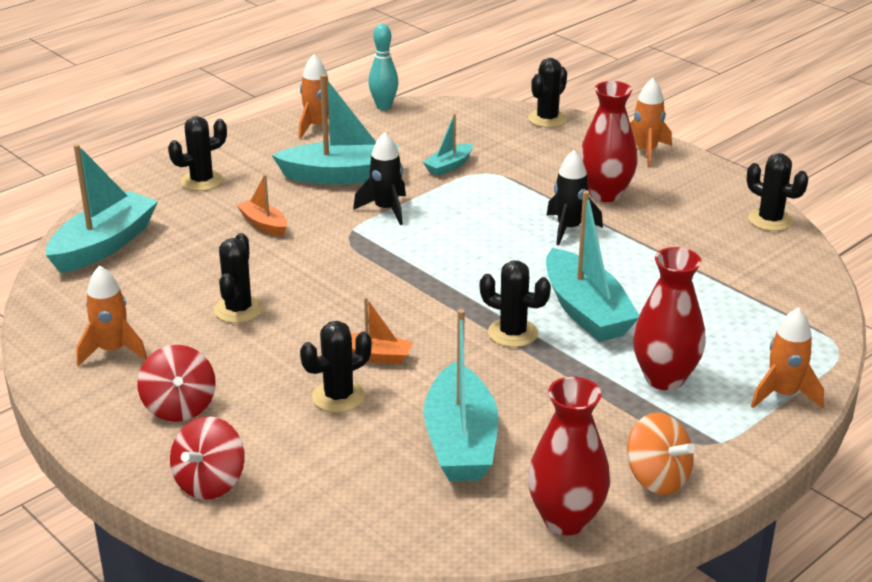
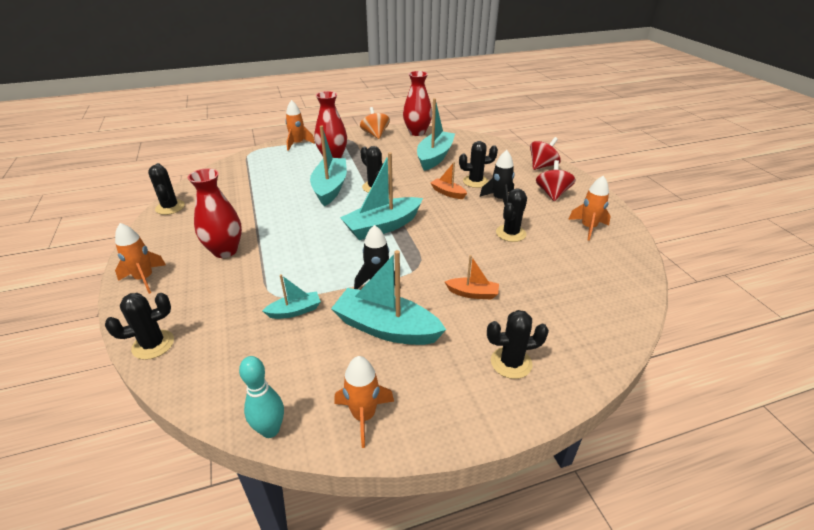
camera: 155 degrees left, 5 degrees up
turquoise boat [46,144,158,273] -> turquoise boat moved to [340,152,423,240]
orange boat [237,175,287,236] -> orange boat turned 60 degrees counterclockwise [445,255,499,300]
black rocket [546,150,603,246] -> black rocket moved to [480,150,515,205]

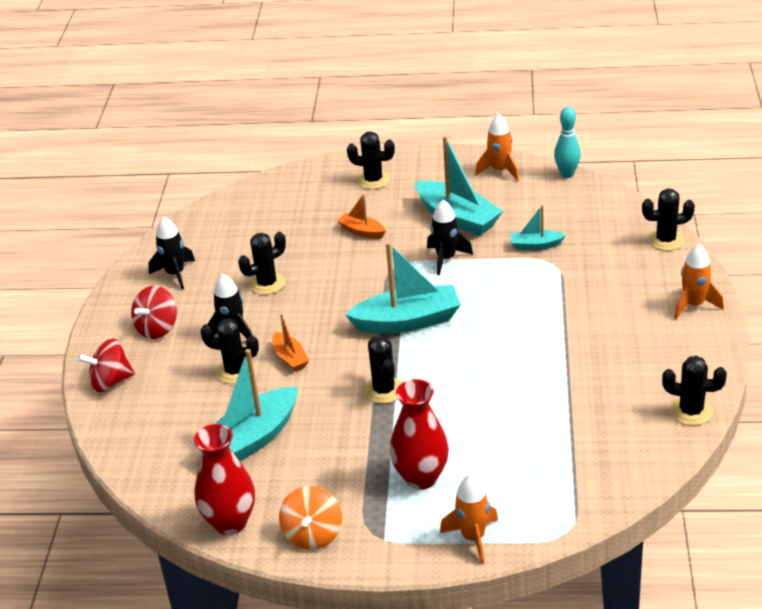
camera: 155 degrees left, 0 degrees up
black cactus [148,163,185,215] -> black cactus turned 75 degrees counterclockwise [662,356,727,426]
red vase [188,168,242,258] -> none
turquoise boat [310,125,347,206] -> none
orange rocket [568,176,611,241] -> black rocket [149,216,195,289]

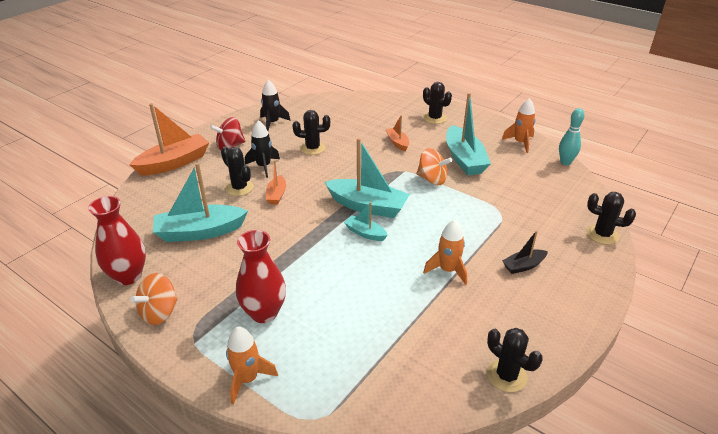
camera: 30 degrees right, 0 degrees up
red spinning top [78,339,135,392] -> orange boat [129,103,209,176]
black cactus [364,337,402,404] -> none
black rocket [427,200,473,275] -> orange spinning top [416,148,452,185]
turquoise boat [510,205,566,250] -> turquoise boat moved to [344,202,388,241]
orange rocket [674,244,724,319] -> orange rocket moved to [423,219,467,285]
none -> black boat [502,230,548,274]

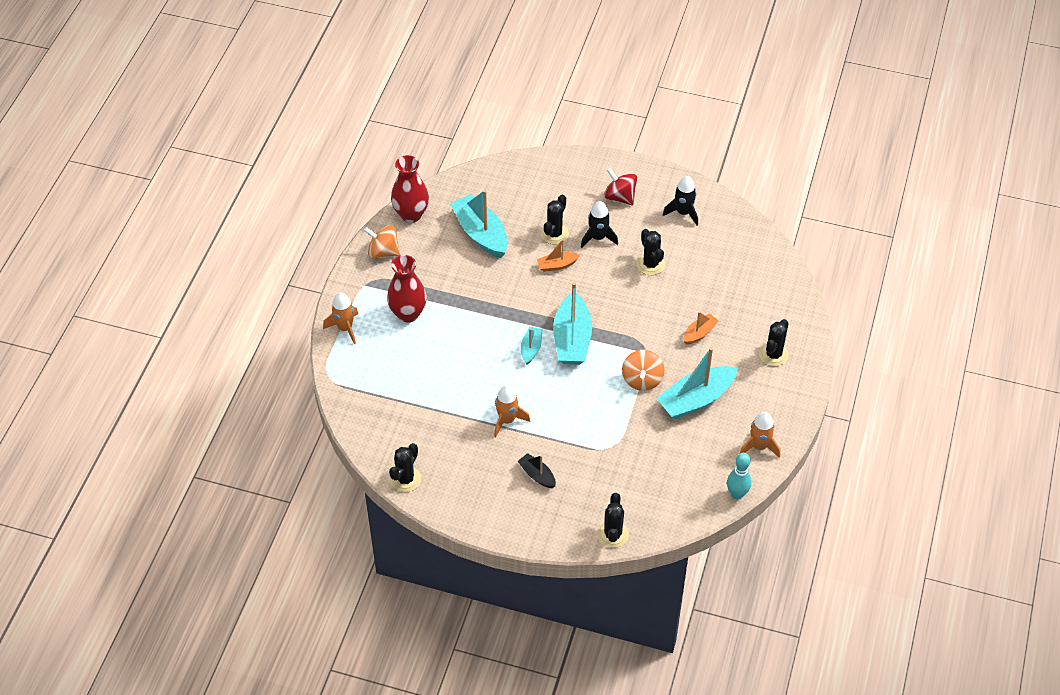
camera: 70 degrees right, 15 degrees up
orange boat [129,103,209,176] -> none

